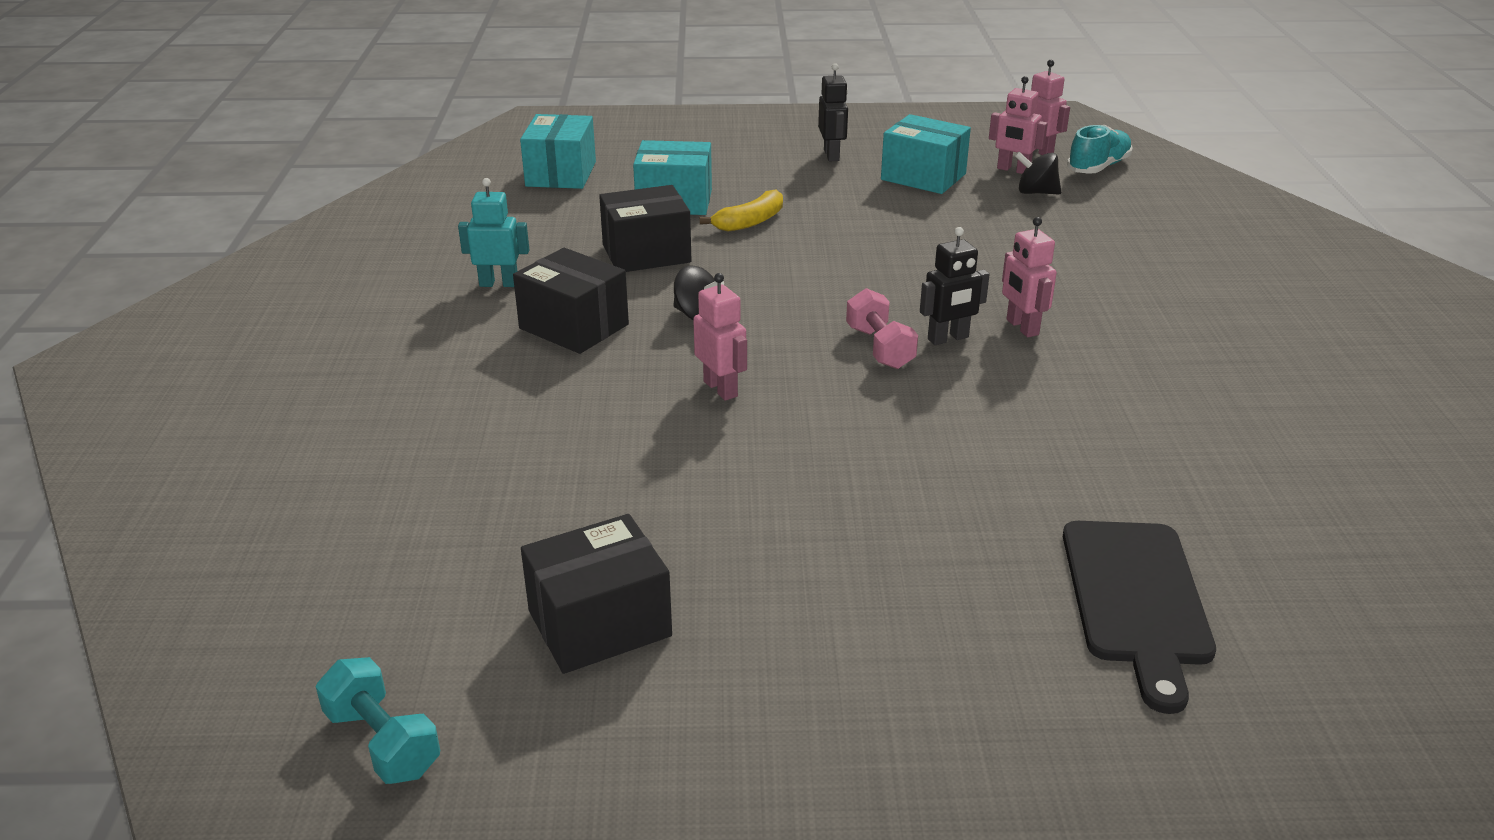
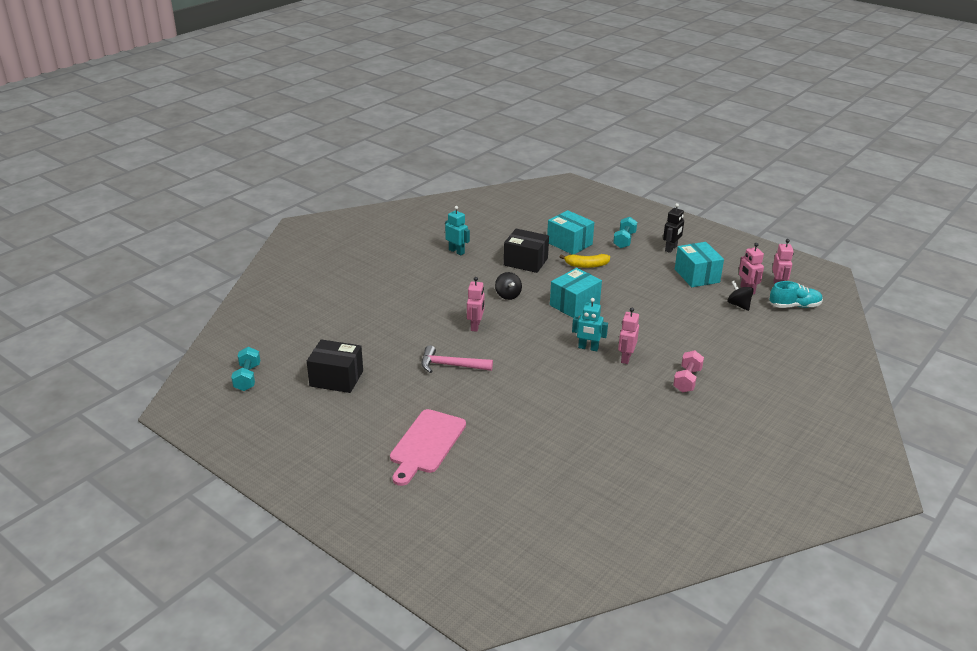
camera: 40 degrees right, 0 degrees up
black box [513,248,629,354] -> none
turquoise box [520,114,596,189] -> turquoise box moved to [550,268,602,318]
pink dumbbell [846,288,918,369] -> pink dumbbell moved to [673,350,704,393]
black robot [920,227,990,345] -> turquoise robot [572,298,608,351]
black cutting board [1063,521,1216,714] -> none
none -> pink cutting board [390,409,466,486]
none -> pink hammer [422,345,493,373]
none -> turquoise dumbbell [613,217,637,248]

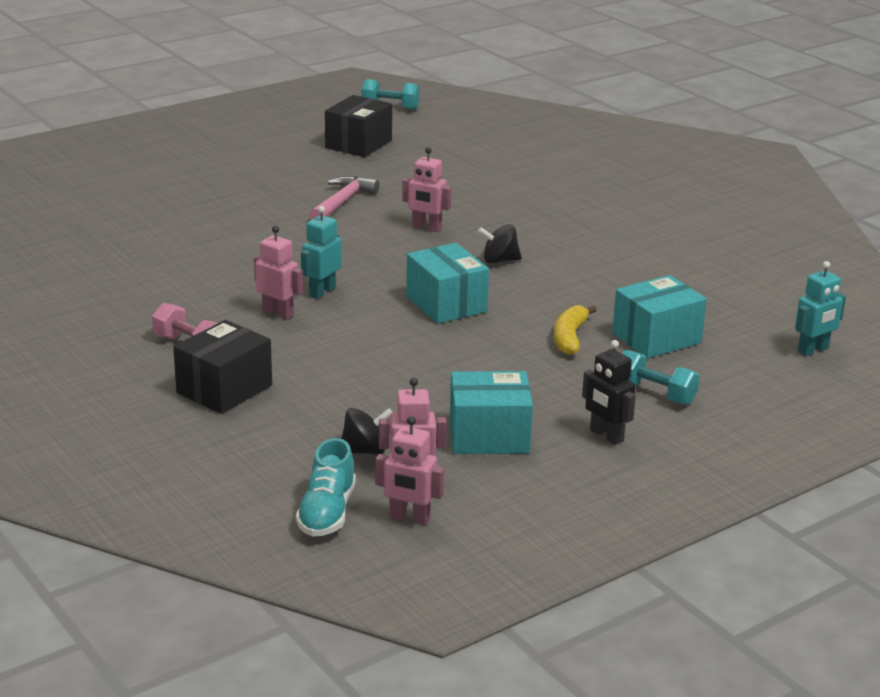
camera: 105 degrees right, 5 degrees down
pink cutting board [390,409,466,486] -> none
turquoise robot [445,206,470,255] -> turquoise robot moved to [795,261,846,356]
black box [504,229,549,273] -> black box moved to [173,320,272,414]

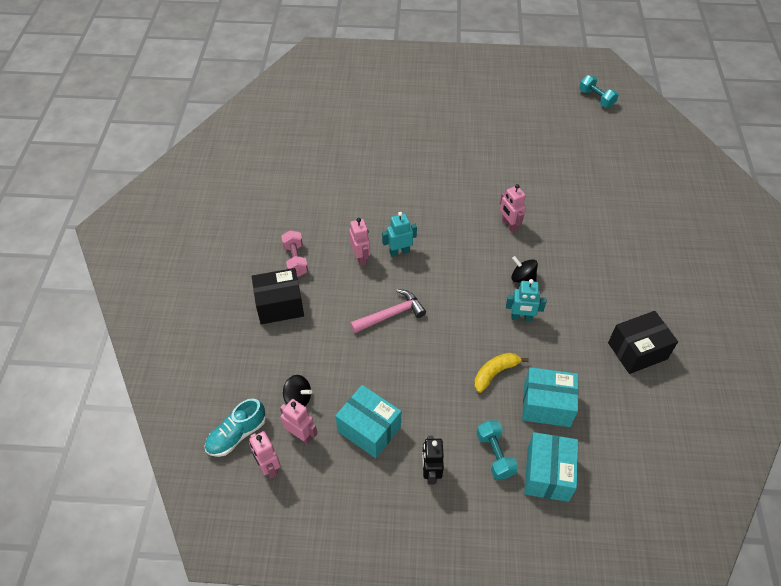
camera: 40 degrees right, 25 degrees up
pink hammer [309,176,380,220] -> pink hammer moved to [350,289,426,333]
black box [325,95,392,157] -> black box moved to [608,311,678,374]
turquoise box [406,243,489,324] -> turquoise box moved to [524,432,578,502]
turquoise robot [795,261,846,356] -> turquoise robot moved to [506,279,546,322]

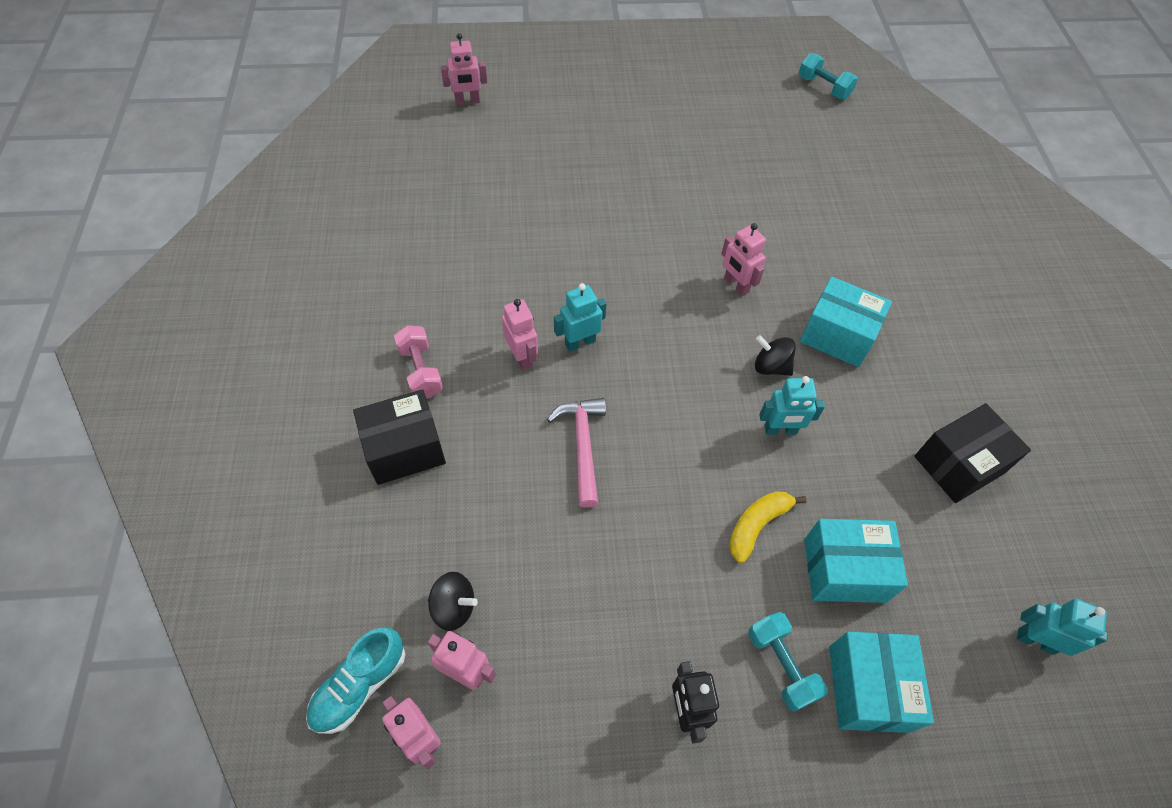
camera: 10 degrees left, 5 degrees up
turquoise box [335,385,401,458] -> turquoise box moved to [800,277,892,367]
pink hammer [350,289,426,333] -> pink hammer turned 60 degrees counterclockwise [547,398,606,508]
none -> pink robot [441,33,487,105]
none -> turquoise robot [1017,599,1108,656]

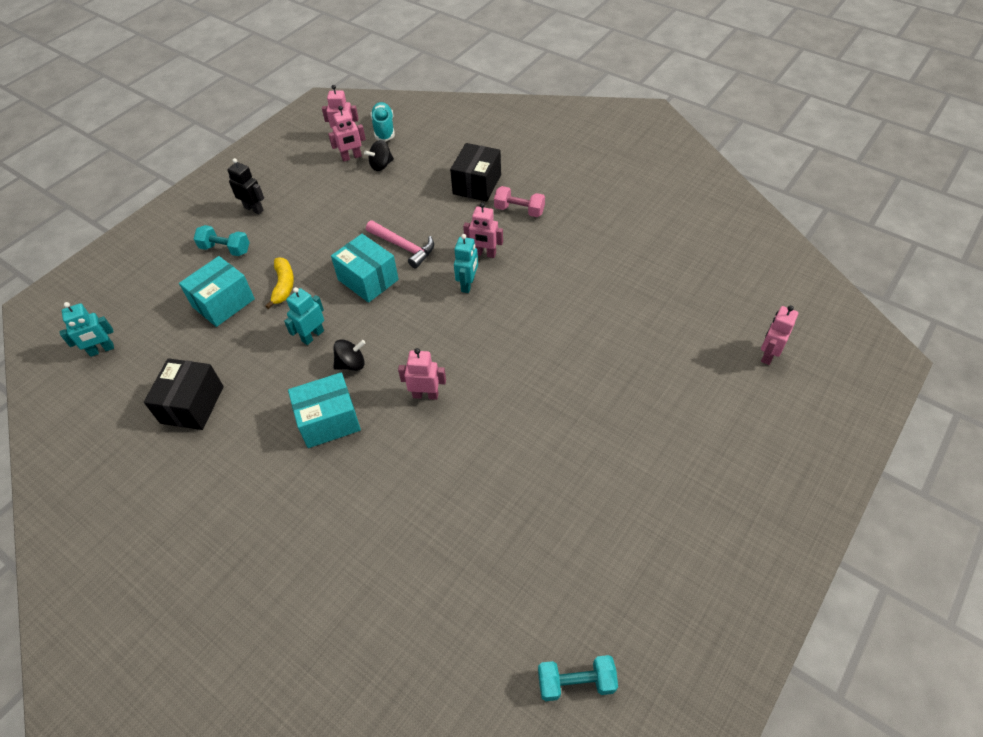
camera: 135 degrees right, 5 degrees down
turquoise box [829,632,934,733] -> turquoise box moved to [331,234,399,303]

